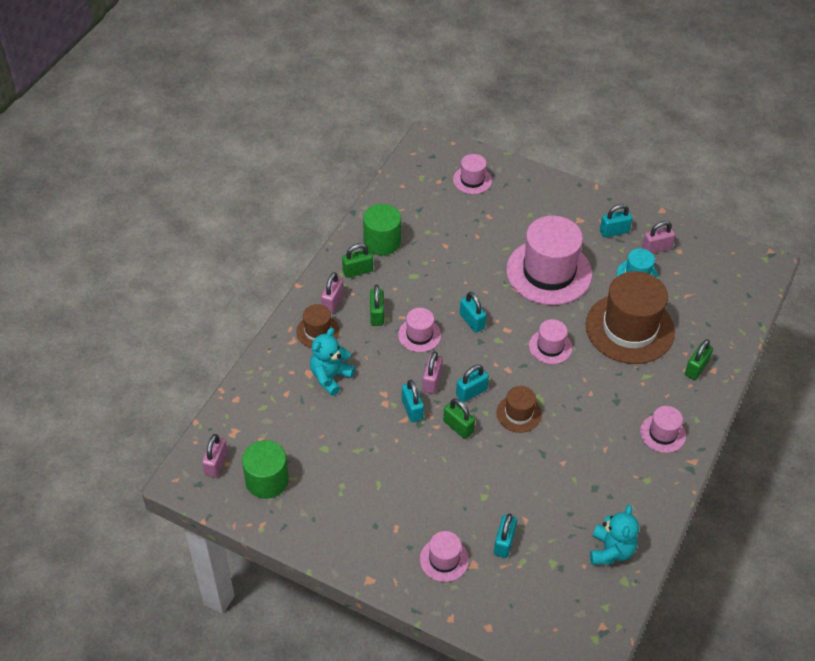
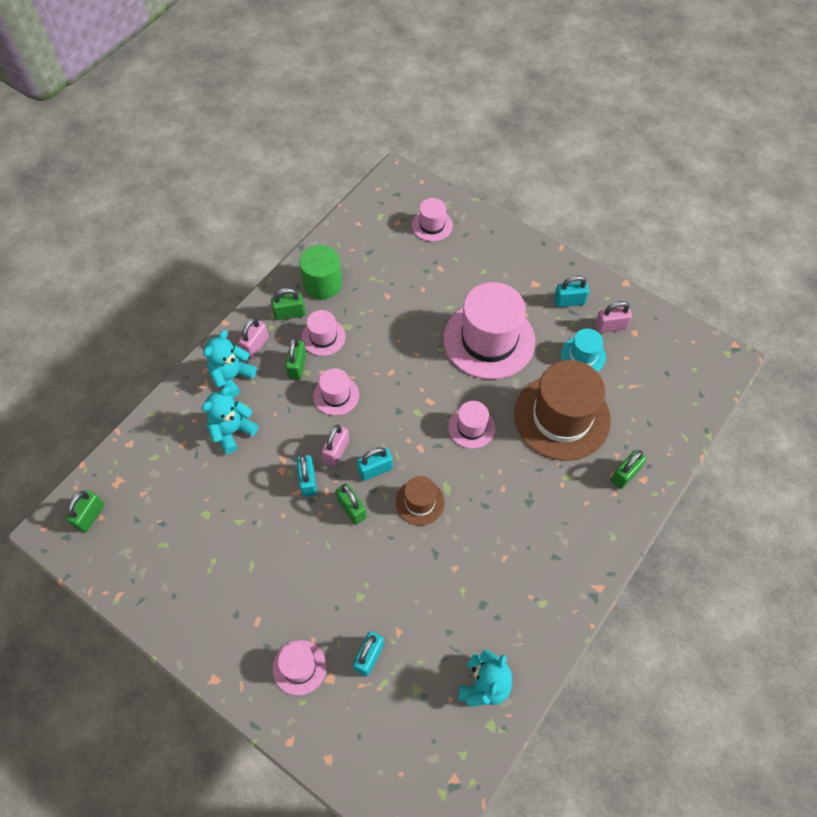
camera: 10 degrees right, 10 degrees up
pink padlock [202,434,228,478] -> green padlock [66,490,104,533]
green cylinder [242,440,289,499] -> none
brown hat [296,304,340,348] -> turquoise teddy bear [203,330,257,398]
turquoise padlock [460,292,486,333] -> none
pink hat [640,406,686,453] -> pink hat moved to [301,310,346,356]

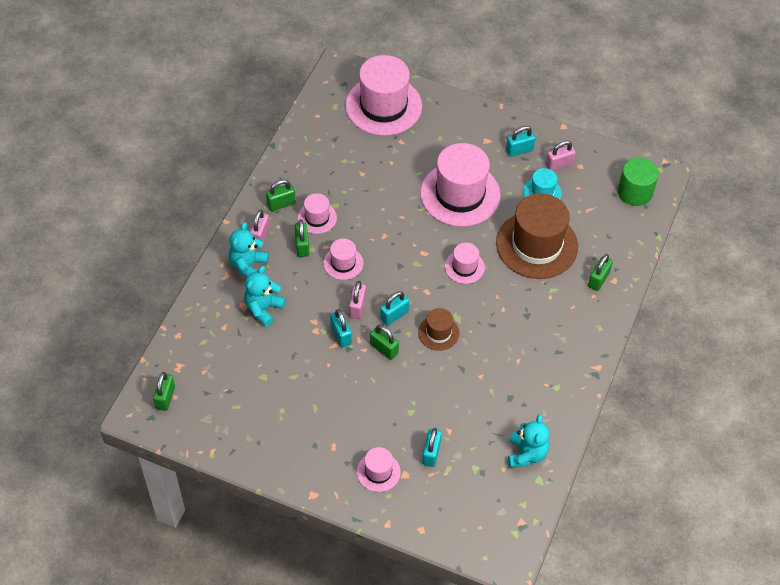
camera: 15 degrees left, 5 degrees down
green cylinder [299,245,342,299] -> green cylinder moved to [618,158,659,206]
pink hat [412,198,453,242] -> pink hat [345,55,422,136], size x2.07

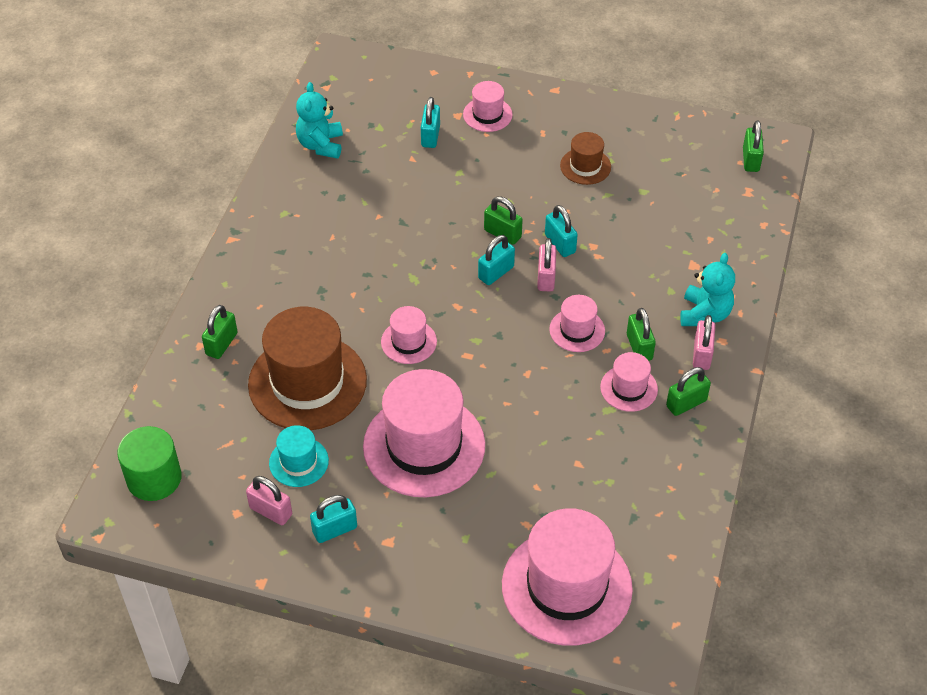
camera: 175 degrees right, 5 degrees down
turquoise teddy bear [244,266,286,327] -> none
brown hat [418,308,459,351] -> brown hat moved to [560,132,611,185]
pink padlock [546,140,576,171] -> pink padlock turned 60 degrees clockwise [246,476,292,525]

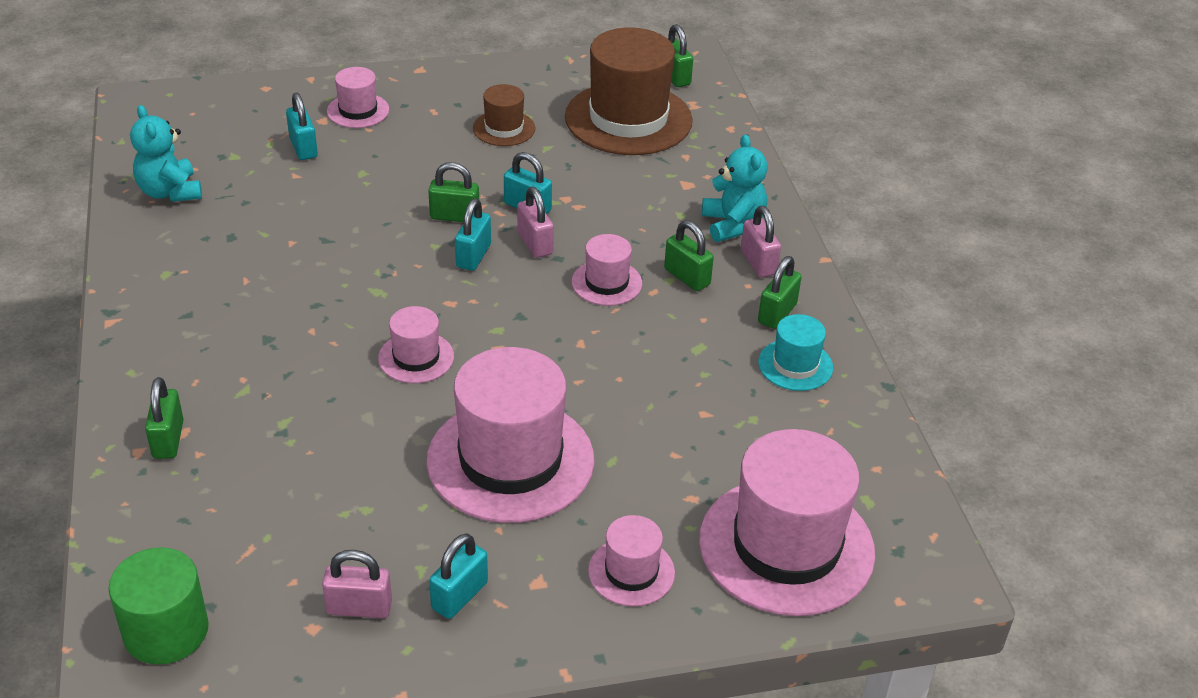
camera: 30 degrees left, 10 degrees down
brown hat [248,307,367,430] -> brown hat moved to [565,27,693,155]
turquoise hat [269,425,329,487] -> turquoise hat moved to [758,314,833,391]
pink hat [600,352,658,412] -> pink hat moved to [588,515,675,606]

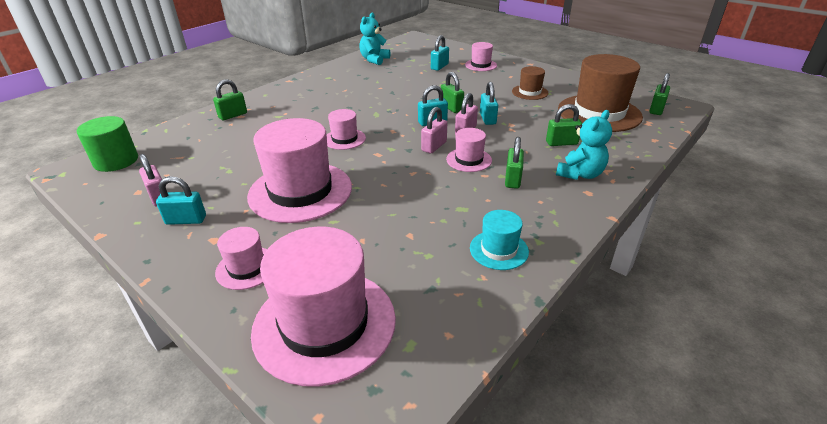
camera: 55 degrees right, 5 degrees down
pink padlock [741,206,781,277] -> pink padlock moved to [421,107,447,153]
green padlock [758,256,802,329] -> green padlock moved to [546,104,582,146]

